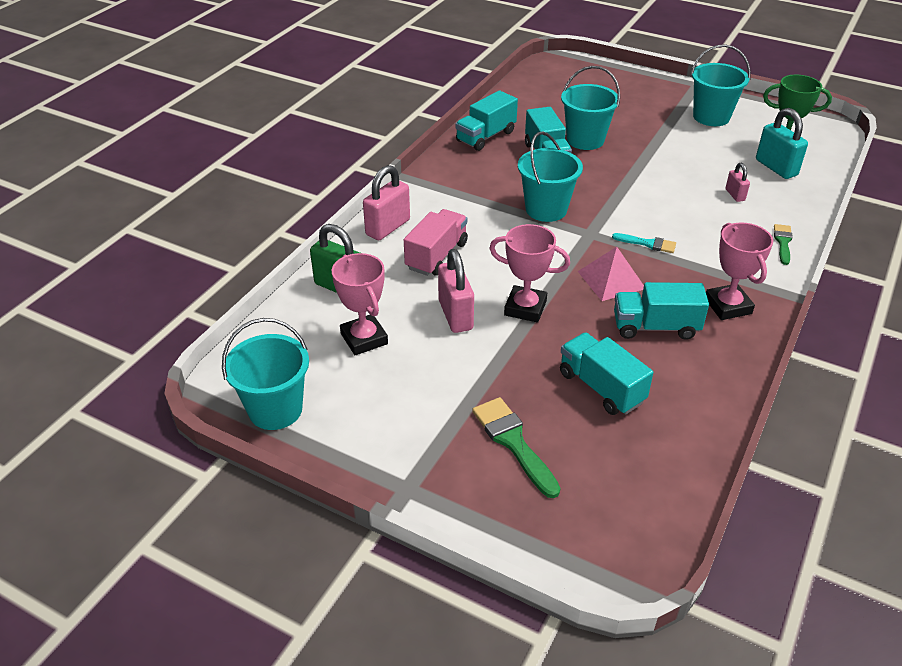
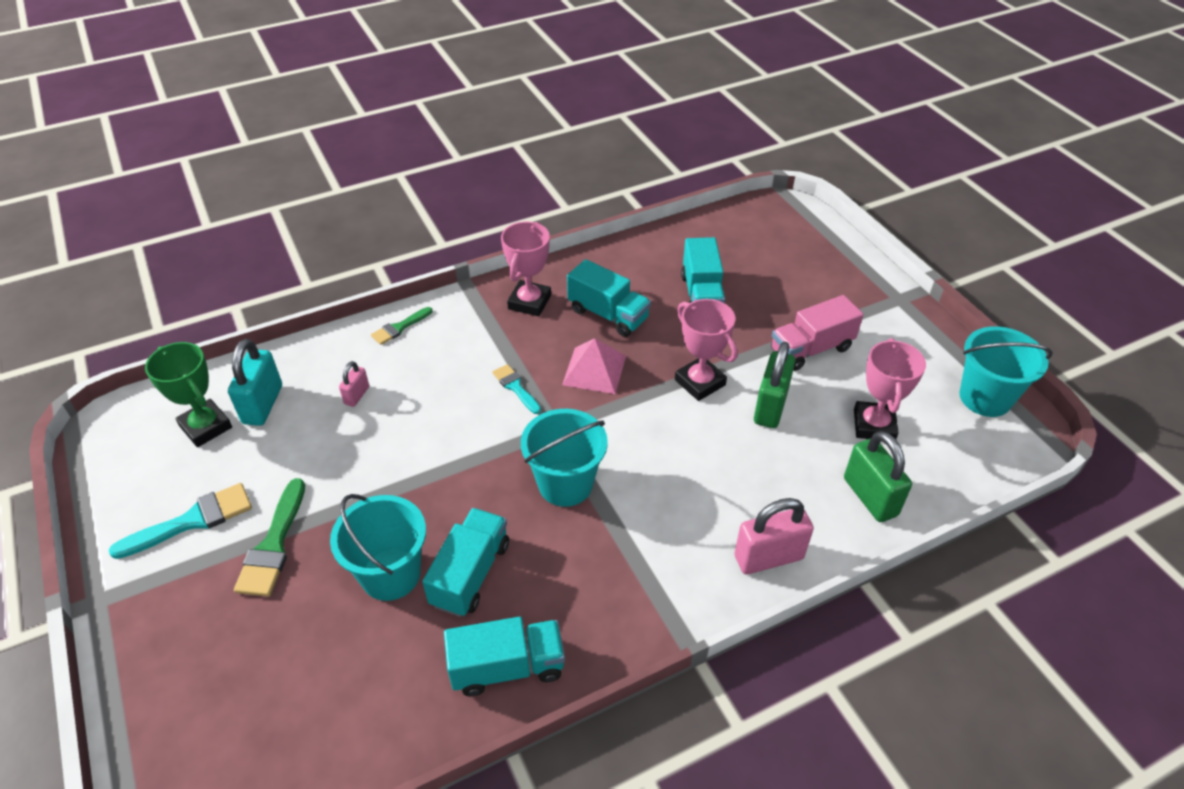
camera: 145 degrees left, 5 degrees up
pink truck [404,209,468,276] -> pink truck moved to [771,295,864,371]
pink padlock [438,249,474,333] -> green padlock [754,342,795,428]
green brush [472,397,561,498] -> green brush moved to [234,478,305,596]
turquoise bucket [691,44,751,126] -> turquoise brush [109,483,252,559]

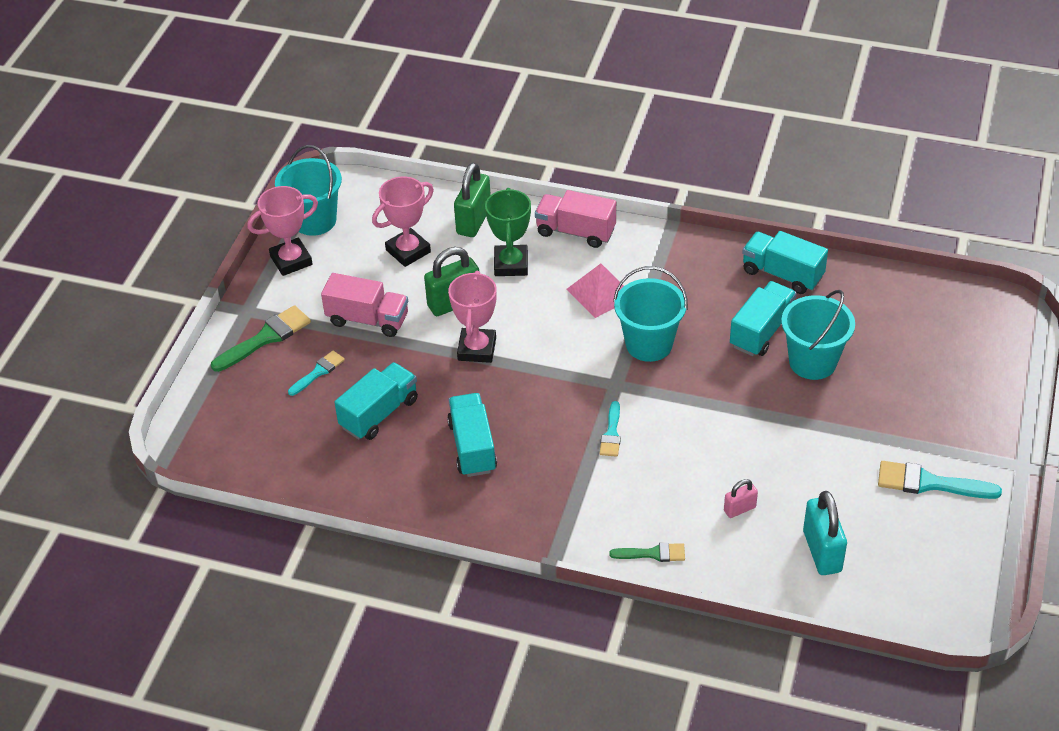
camera: 135 degrees left, 0 degrees up
green trophy [145,342,232,447] -> green trophy moved to [485,188,531,276]
turquoise padlock [228,339,282,426] -> turquoise padlock turned 60 degrees counterclockwise [803,491,847,575]
green brush [234,478,305,596] -> green brush moved to [211,305,311,372]
turquoise truck [422,508,509,617] -> turquoise truck turned 150 degrees clockwise [730,281,797,356]
pink trophy [501,222,551,316] -> pink trophy moved to [248,186,318,276]
pink pyramid [562,338,626,394] -> pink pyramid moved to [567,263,624,318]
pink padlock [734,498,814,574] -> pink truck [535,190,616,248]
none -> turquoise brush [288,351,345,396]

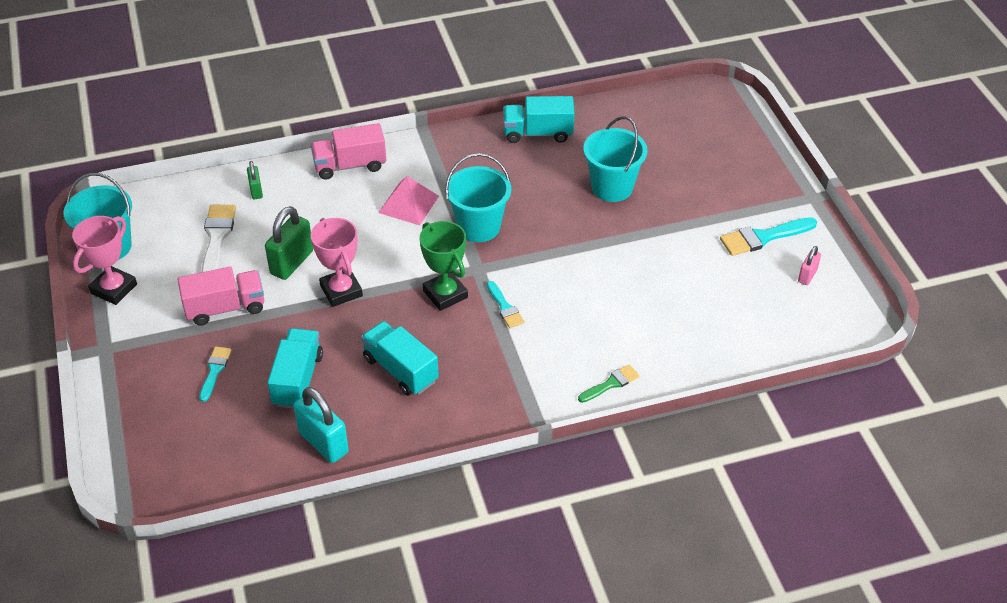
camera: 35 degrees left, 0 degrees up
green brush [211,305,311,372] -> none
pink trophy [372,176,434,267] -> white brush [202,205,236,272]
green padlock [454,163,491,237] -> green padlock [247,161,263,199], size x0.54
green trophy [485,188,531,276] -> green trophy moved to [420,221,468,311]
pink padlock [724,479,758,518] -> pink padlock moved to [798,246,821,285]
turquoise truck [730,281,797,356] -> none
turquoise padlock [803,491,847,575] -> turquoise padlock moved to [293,387,349,463]

